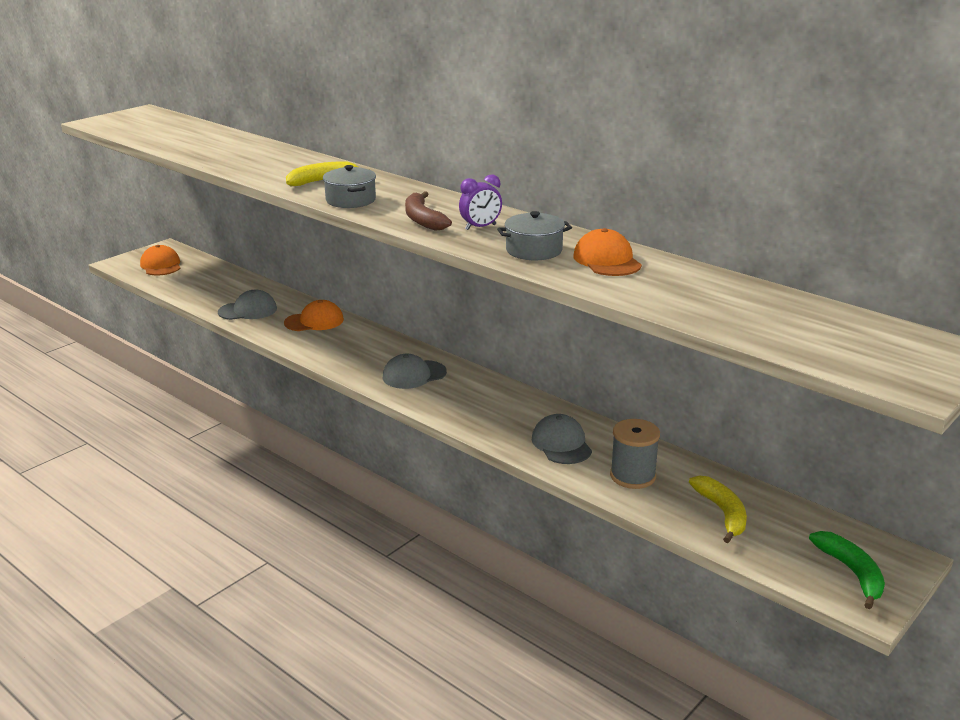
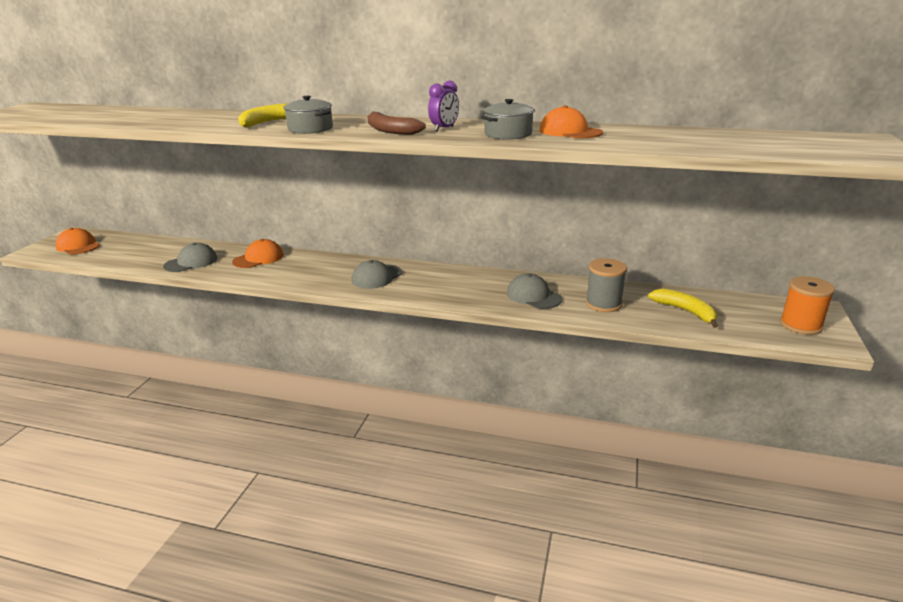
camera: 25 degrees left, 0 degrees up
green banana [809,531,885,609] -> orange spool [780,276,835,335]

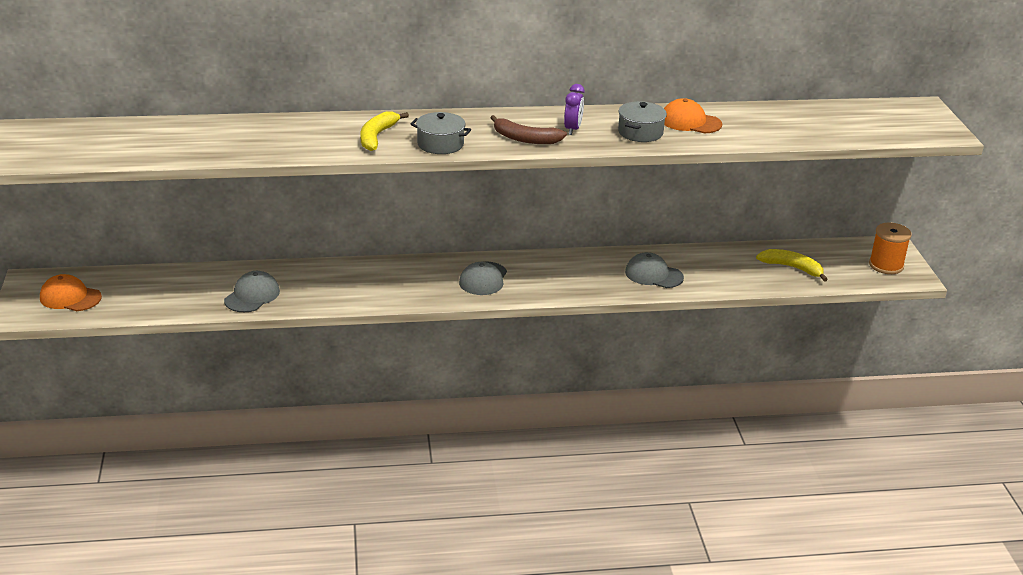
camera: 25 degrees left, 5 degrees up
orange cap [232,239,284,268] -> none
grey spool [586,258,627,312] -> none

